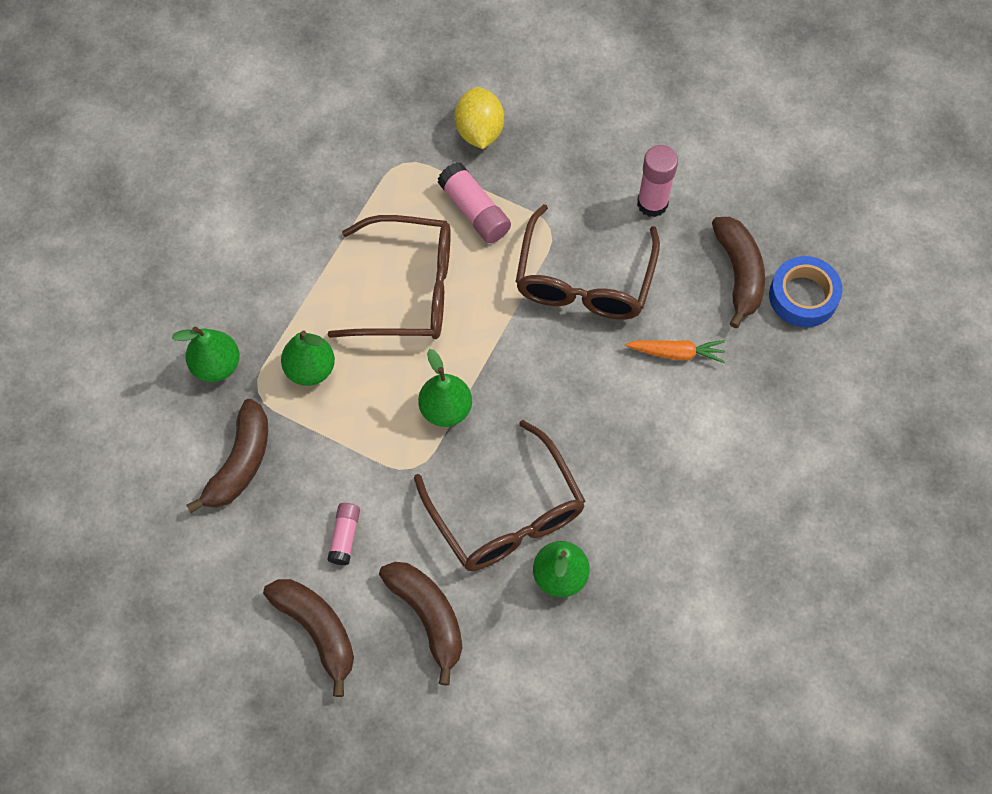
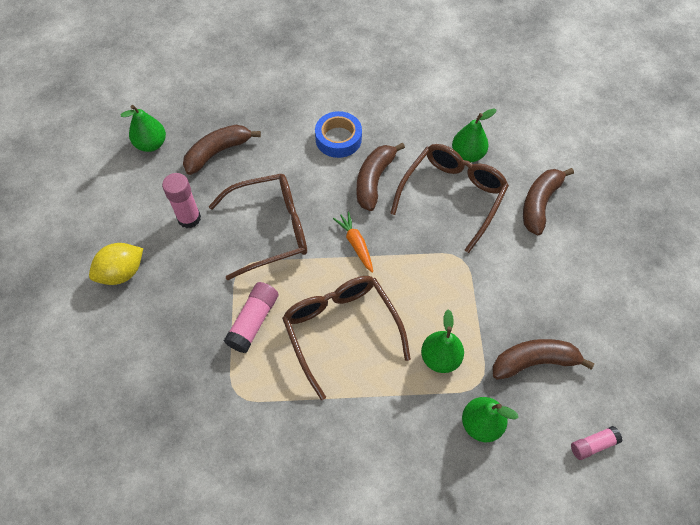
camera: 120 degrees left, 5 degrees down
brown banana [263,579,354,697] -> brown banana moved to [357,142,405,211]
pink glue stick [327,503,360,565] -> pink glue stick moved to [571,426,622,460]
green pear [418,349,472,427] -> green pear moved to [120,105,166,152]
yellow lemon [455,87,504,149] -> yellow lemon moved to [89,243,143,285]
orange carrot [625,340,725,363] -> orange carrot moved to [333,212,373,273]
blue tape [769,256,843,327] -> blue tape moved to [315,111,362,158]

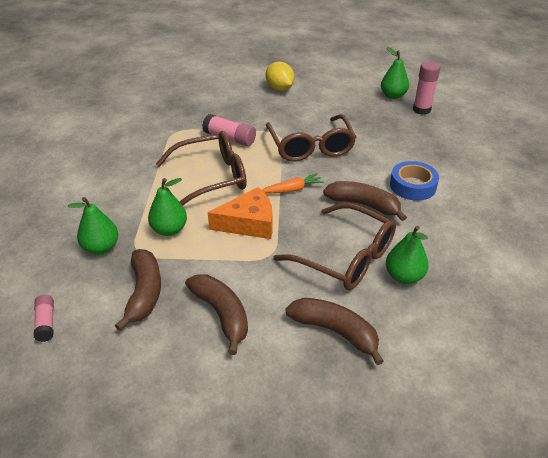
camera: 95 degrees right, 20 degrees down
pink glue stick [162,173,201,228] -> pink glue stick moved to [413,61,440,115]
brown banana [183,125,261,175] -> brown banana moved to [185,274,248,355]
none -> orange cheese [208,187,273,239]

